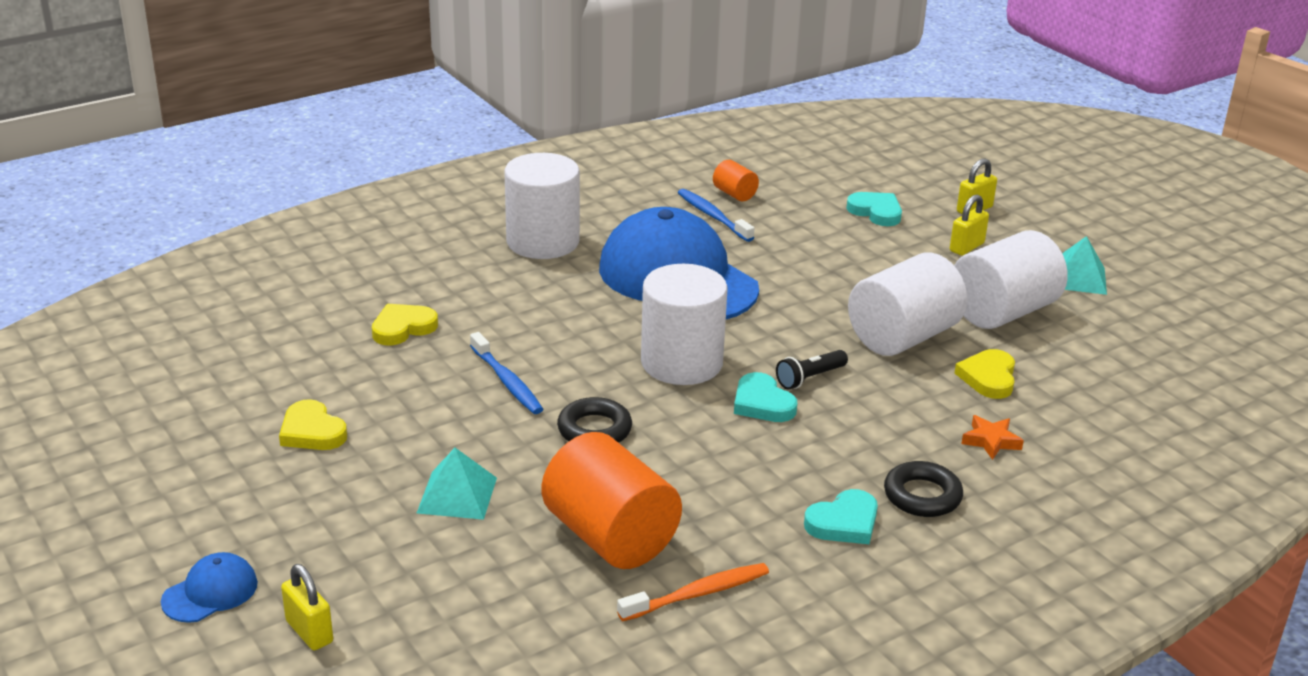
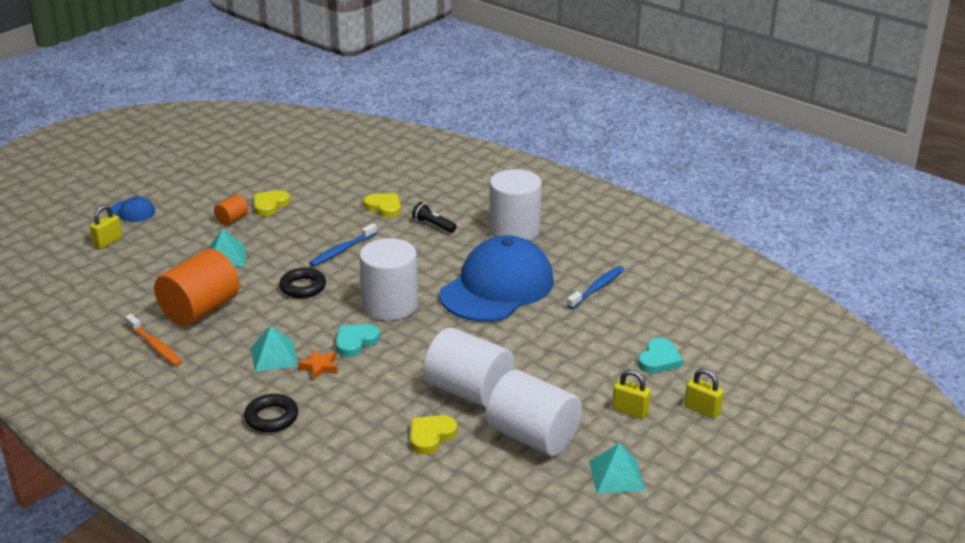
camera: 75 degrees right, 0 degrees up
orange cylinder [713,160,759,201] -> orange cylinder moved to [214,195,248,225]
black flashlight [776,350,848,389] -> black flashlight moved to [412,202,456,233]
turquoise heart [804,489,878,544] -> none
yellow heart [954,349,1015,399] -> yellow heart turned 45 degrees counterclockwise [410,415,458,455]
orange star [961,415,1024,460] -> orange star moved to [298,350,338,380]
none -> turquoise pyramid [251,326,298,372]

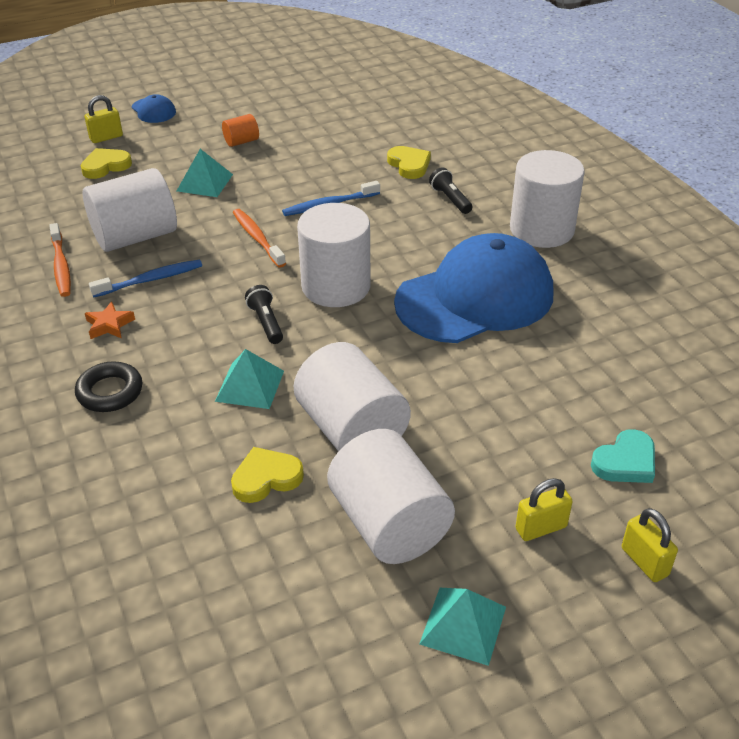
camera: 25 degrees right, 10 degrees up
orange cylinder [154,249,240,326] -> white cylinder [83,168,177,252]
turquoise pyramid [251,326,298,372] -> turquoise pyramid moved to [215,349,284,409]
yellow heart [254,190,290,216] -> yellow heart moved to [81,148,132,179]
black ring [279,268,326,298] -> orange toothbrush [233,209,286,268]
orange star [298,350,338,380] -> orange star moved to [85,301,135,339]
turquoise heart [336,324,380,357] -> black flashlight [245,285,283,344]
blue toothbrush [567,266,624,309] -> blue toothbrush moved to [89,260,202,297]
yellow padlock [612,370,651,419] -> yellow padlock turned 75 degrees counterclockwise [515,478,573,541]

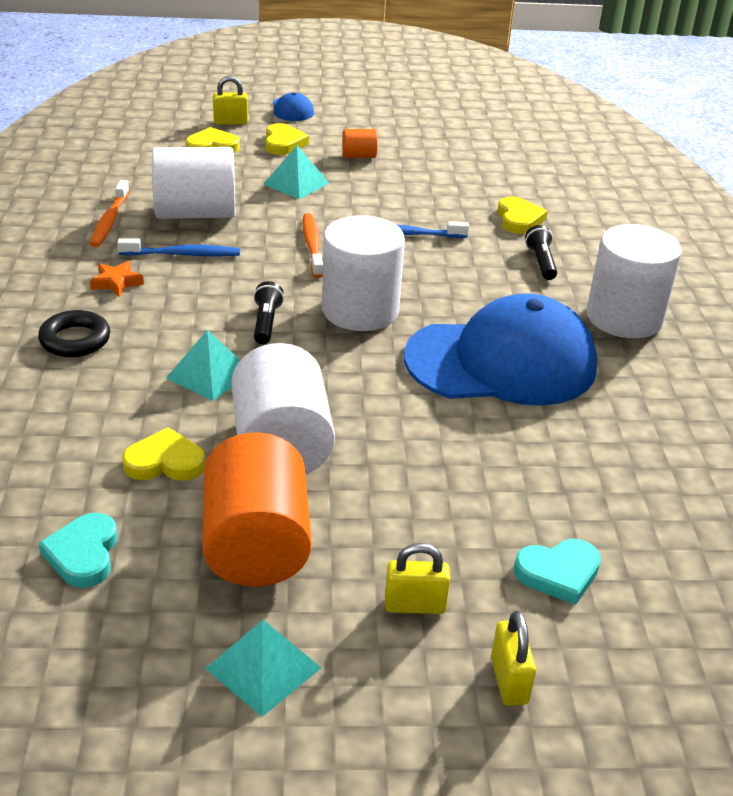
camera: 20 degrees right, 5 degrees down
white cylinder [327,429,455,564] -> orange cylinder [203,432,312,587]
none -> turquoise heart [39,513,117,588]
none -> yellow heart [265,123,309,155]

